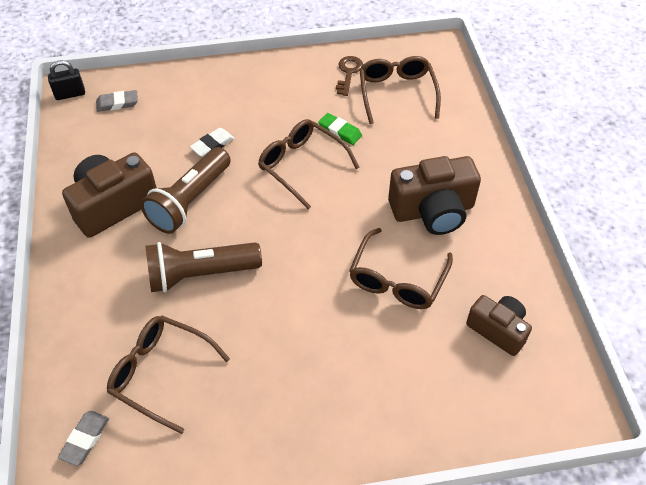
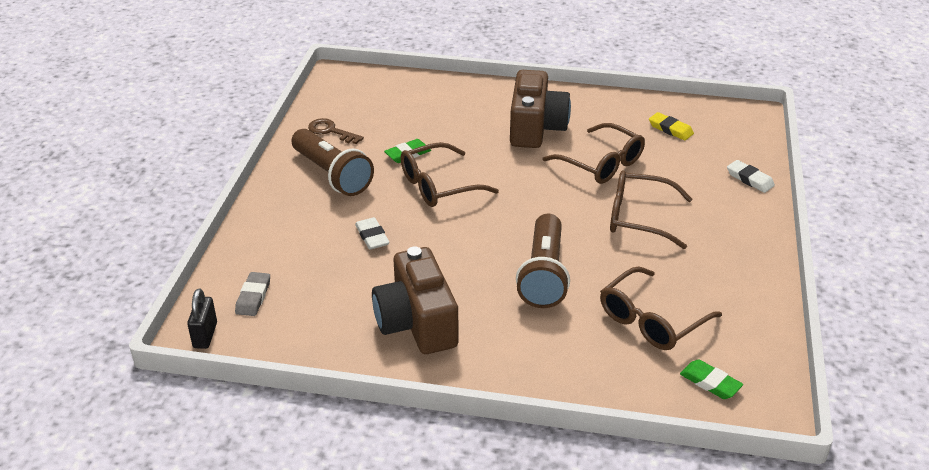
camera: 70 degrees left, 15 degrees down
grey eraser [58,411,109,466] -> green eraser [680,359,743,399]
brown flashlight [141,147,231,234] -> brown flashlight moved to [291,129,374,196]
brown glasses [359,56,441,124] -> brown glasses moved to [610,170,692,249]
brown camera [466,295,532,356] -> yellow eraser [649,112,694,141]
none -> white eraser [727,160,775,193]

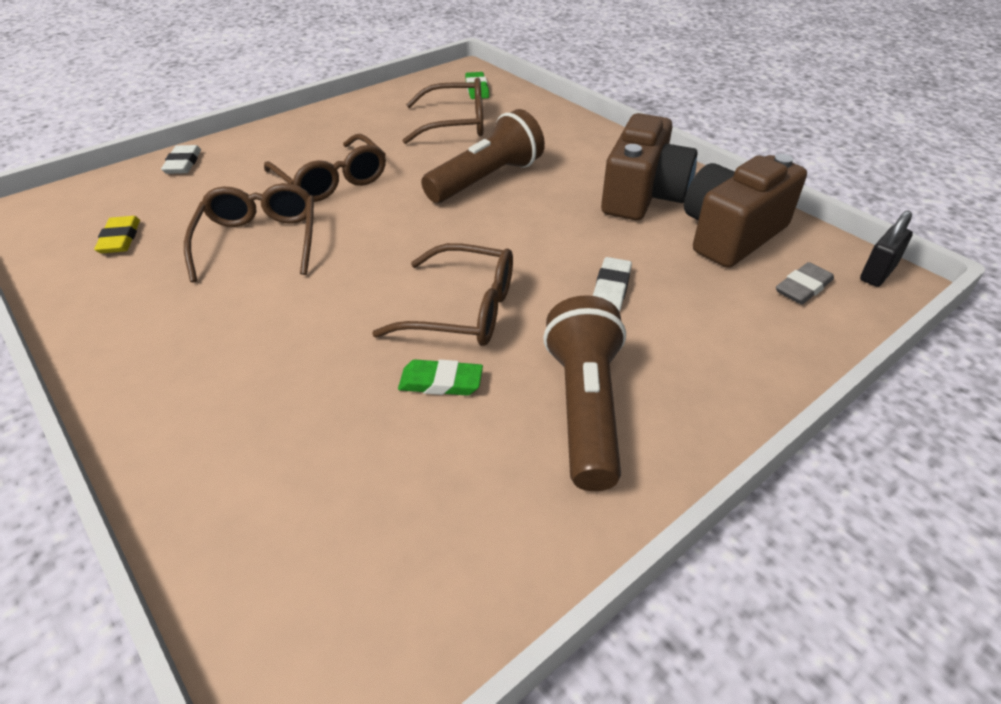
camera: 140 degrees left, 5 degrees up
brown key [308,118,364,144] -> none
brown camera [510,70,571,148] -> brown camera moved to [684,154,807,268]

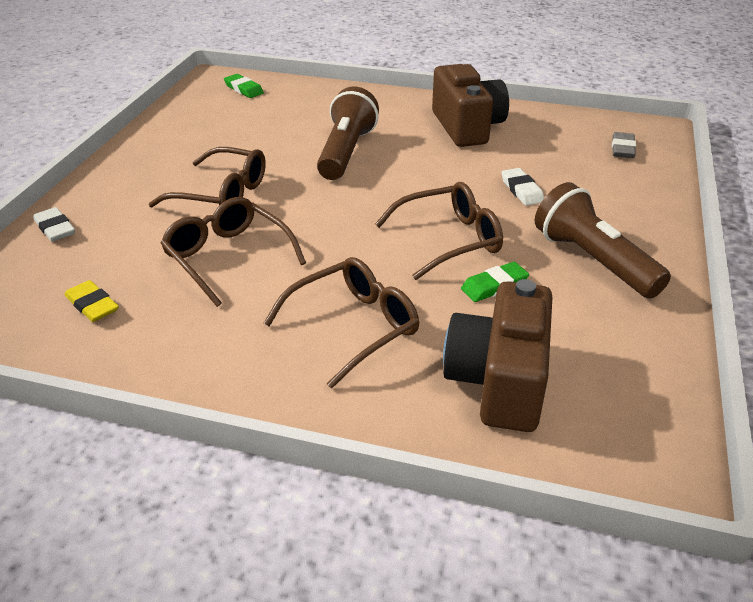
camera: 35 degrees left, 5 degrees down
brown glasses [402,77,483,144] -> brown glasses moved to [264,257,419,388]
brown camera [684,154,807,268] -> brown camera moved to [443,279,553,432]
black padlock [860,211,913,287] -> none

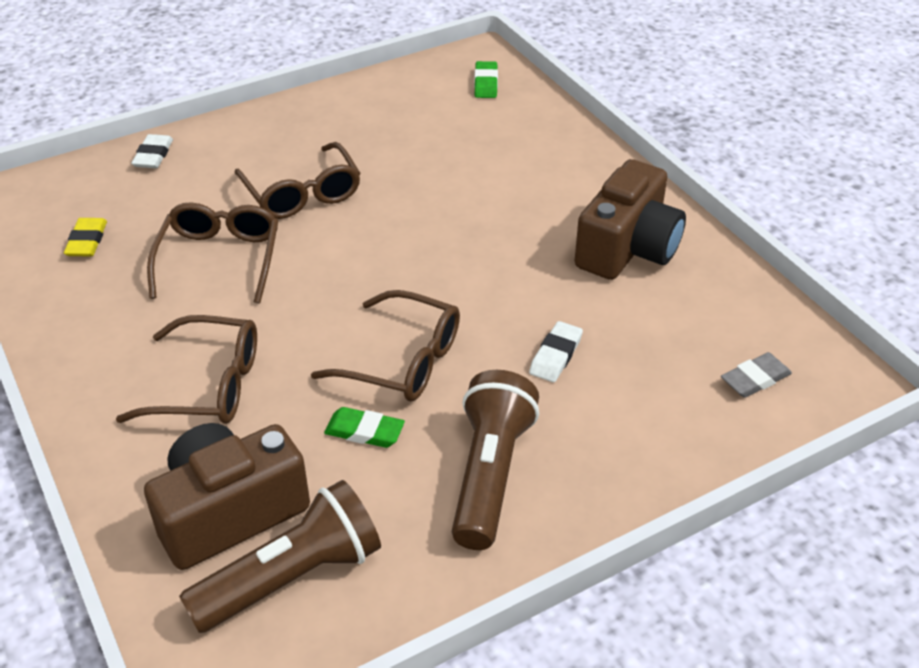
camera: 45 degrees right, 5 degrees up
brown flashlight [317,87,379,180] -> brown flashlight moved to [179,480,381,633]

